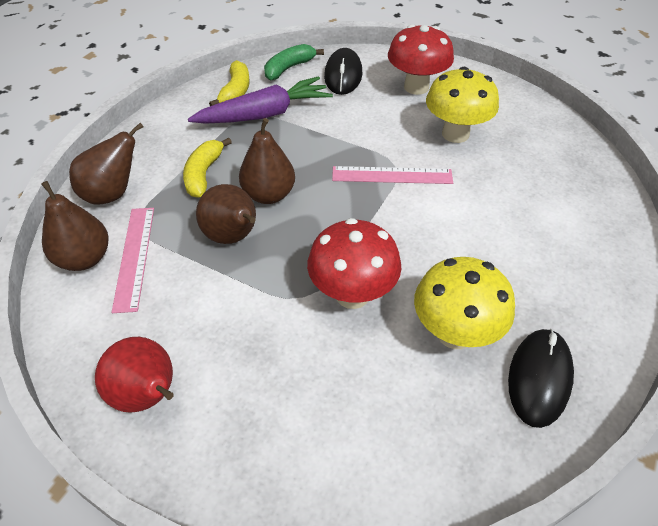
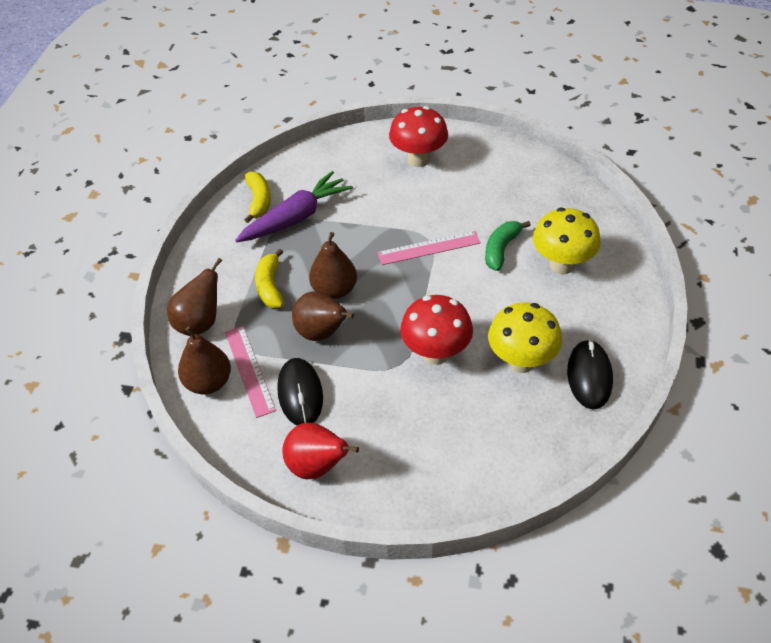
camera: 15 degrees left, 0 degrees up
green banana [264,44,324,80] -> green banana moved to [485,221,531,271]
black mouse [324,48,362,95] -> black mouse moved to [277,358,323,426]
yellow mushroom [426,67,499,143] -> yellow mushroom moved to [533,207,601,274]

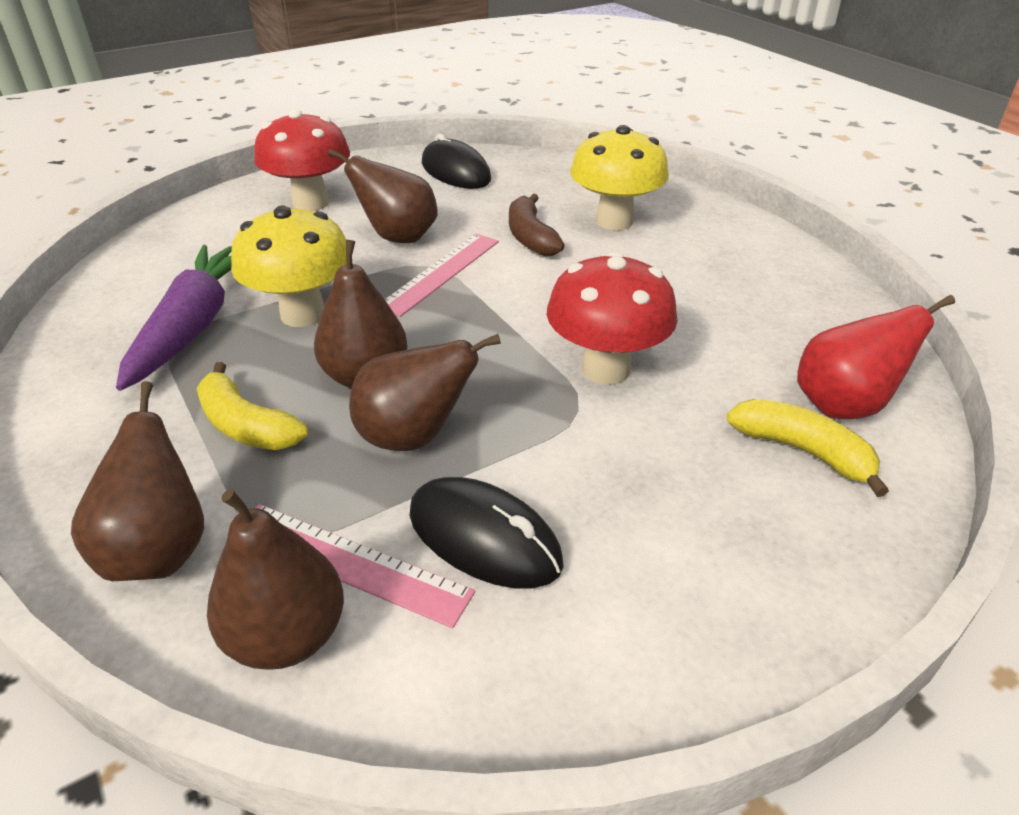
camera: 45 degrees left, 10 degrees down
yellow banana [245,171,271,223] -> yellow banana moved to [727,399,889,497]
red pear [282,423,359,479] -> red pear moved to [797,295,955,419]
green banana [485,221,531,271] -> brown banana [509,194,565,256]
yellow mushroom [488,302,562,373] -> yellow mushroom moved to [231,206,347,327]
black mouse [567,339,613,410] -> black mouse moved to [422,134,491,189]
none -> brown pear [328,149,438,243]

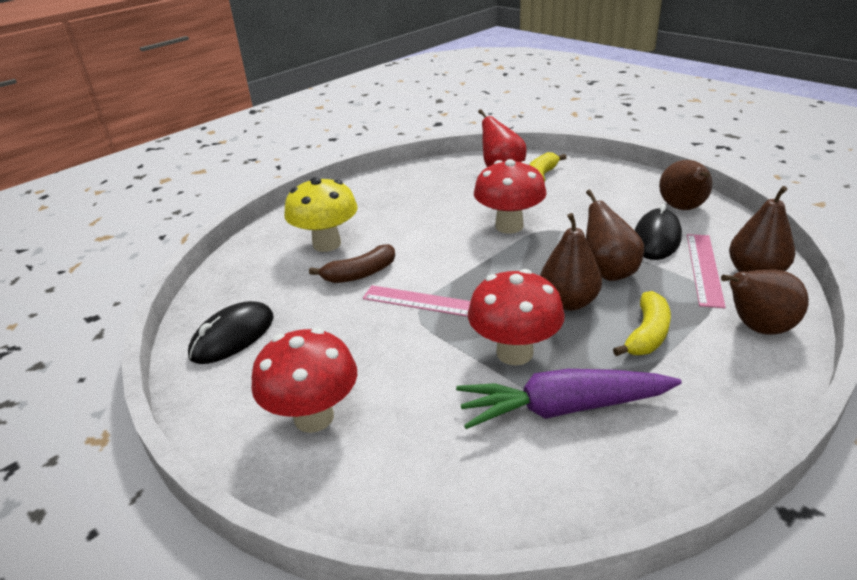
camera: 100 degrees left, 5 degrees down
yellow mushroom [231,206,347,327] -> red mushroom [468,269,565,365]
brown pear [328,149,438,243] -> brown pear moved to [659,160,712,210]

